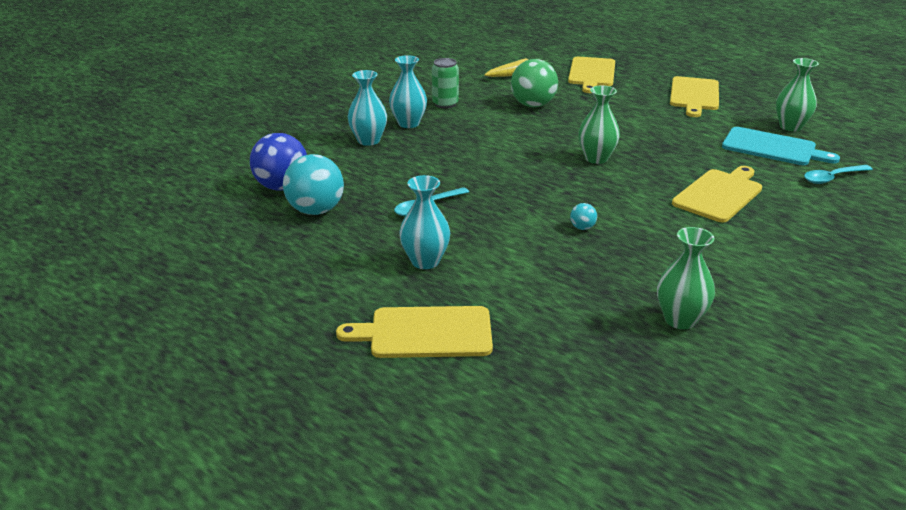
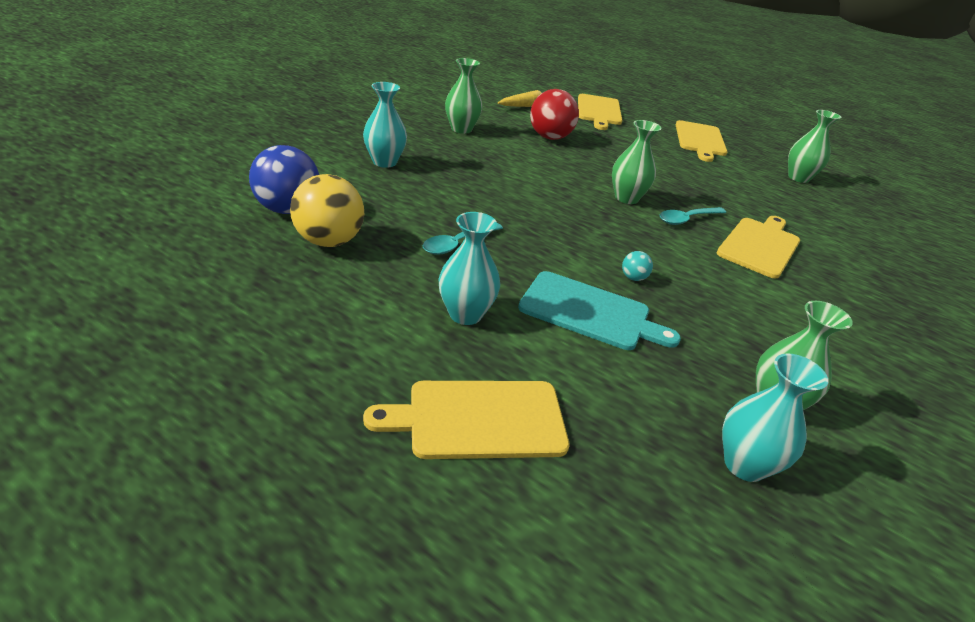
camera: 10 degrees left, 5 degrees up
turquoise ball [283,154,344,215] -> yellow ball [290,174,364,247]
turquoise vase [389,55,427,128] -> turquoise vase moved to [722,354,828,482]
green can [432,58,459,108] -> green vase [445,58,483,134]
green ball [511,59,558,107] -> red ball [530,89,579,140]
turquoise cutting board [722,127,840,165] -> turquoise cutting board moved to [518,271,681,350]
turquoise spoon [804,165,873,184] -> turquoise spoon moved to [660,207,726,225]

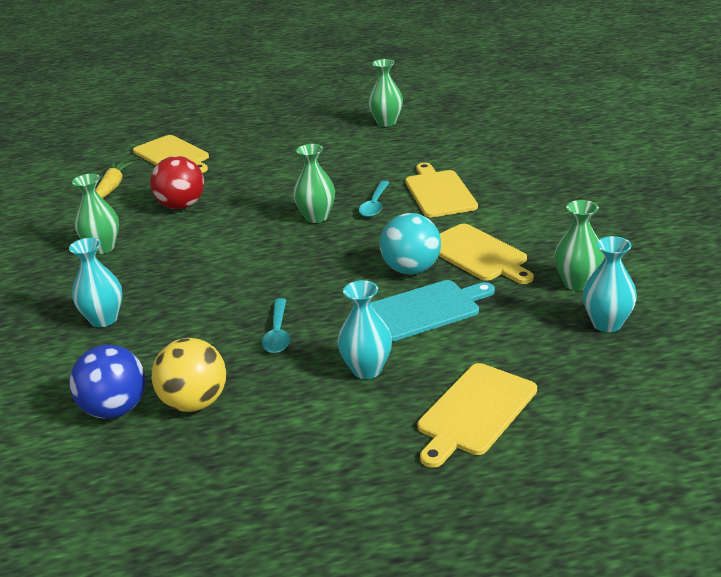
camera: 40 degrees left, 5 degrees down
turquoise ball [622,251,653,281] -> turquoise ball [380,213,441,274], size x2.30
yellow cutting board [676,120,727,162] -> yellow cutting board moved to [439,224,534,284]

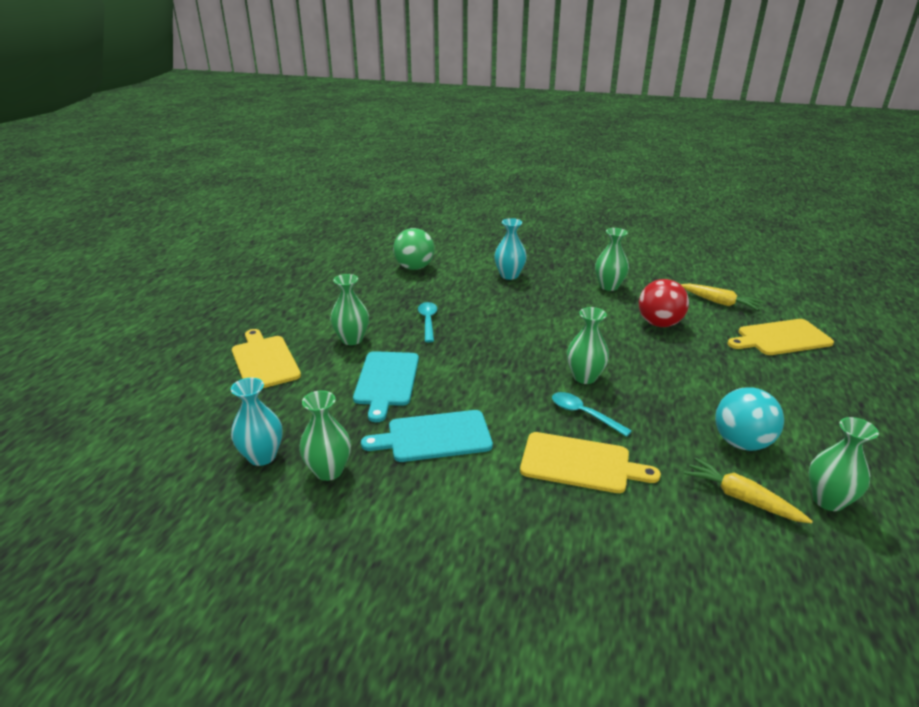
camera: 115 degrees right, 0 degrees up
blue ball [69,345,146,419] -> green ball [393,228,434,270]
yellow ball [152,338,226,412] -> none
turquoise spoon [262,298,290,353] -> turquoise spoon turned 60 degrees clockwise [418,302,437,342]
turquoise vase [337,280,392,379] -> green vase [330,274,369,345]
turquoise ball [380,213,441,274] -> turquoise ball moved to [715,387,784,451]
yellow cutting board [439,224,534,284] -> turquoise cutting board [361,410,493,462]
none -> yellow carrot [684,457,813,524]

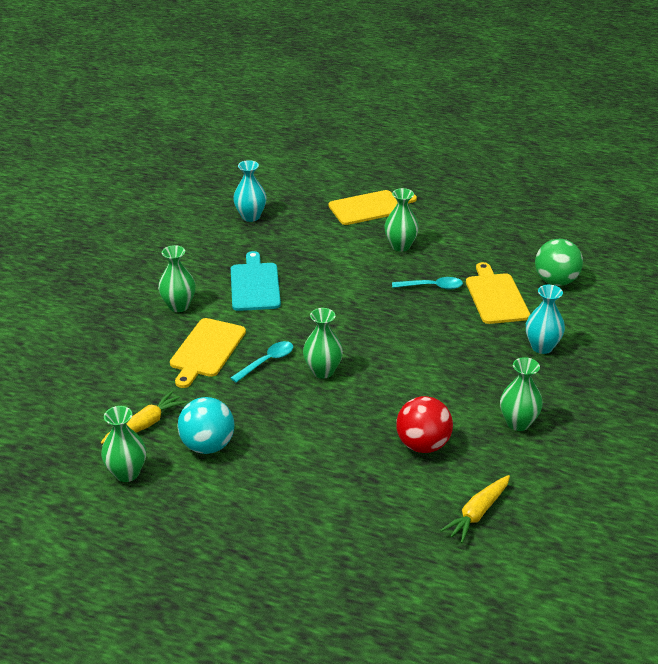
camera: 95 degrees right, 5 degrees up
green vase [299,391,351,481] -> green vase moved to [158,245,196,312]
turquoise cutting board [353,351,419,422] -> none
yellow cutting board [728,319,834,355] -> yellow cutting board moved to [466,262,530,324]

